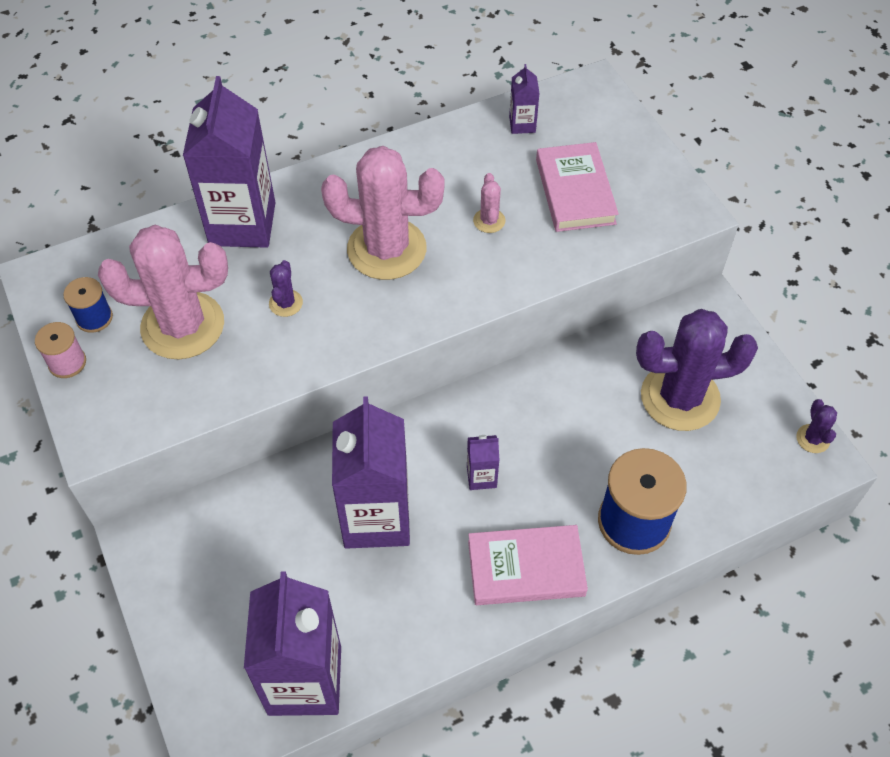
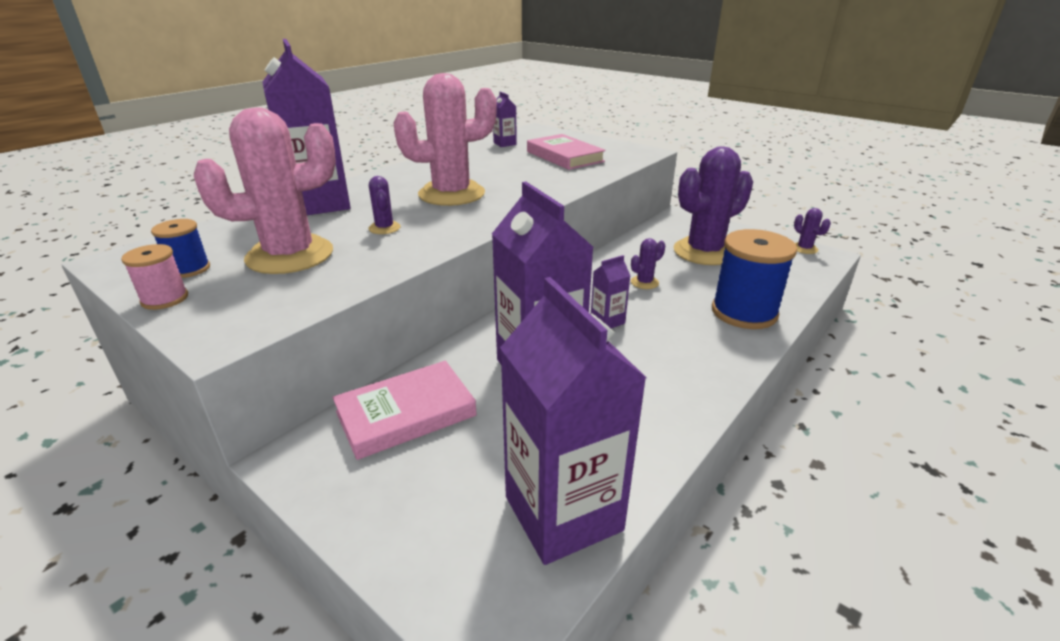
camera: 25 degrees left, 25 degrees down
pink book [468,525,588,605] -> pink book moved to [332,361,477,460]
pink cactus [473,173,505,233] -> none
none -> purple cactus [631,238,666,289]

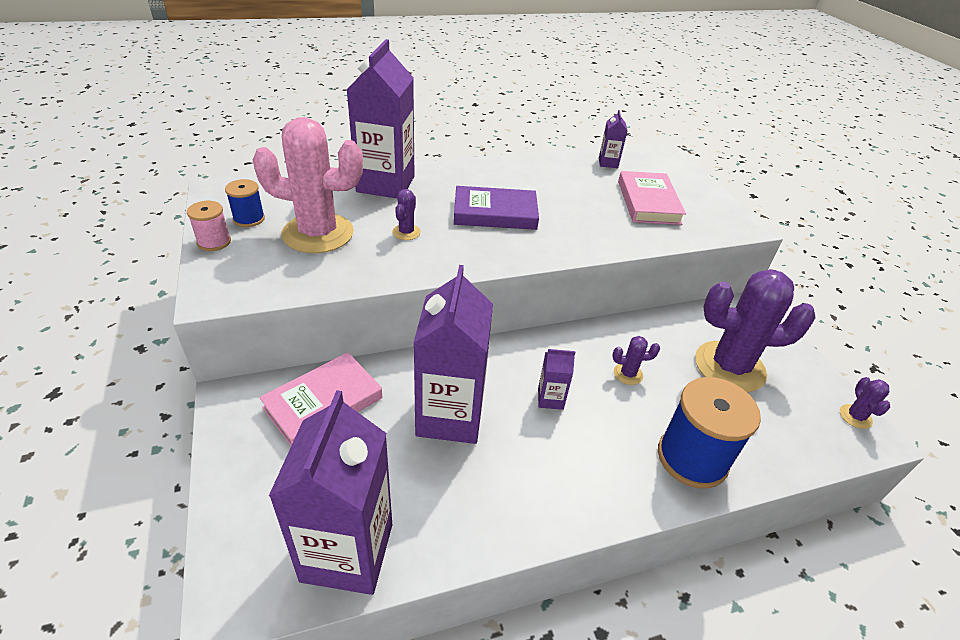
camera: 30 degrees right, 10 degrees up
pink book [332,361,477,460] -> pink book turned 45 degrees counterclockwise [259,352,382,446]
pink cactus [393,73,497,206] -> purple book [454,186,539,230]

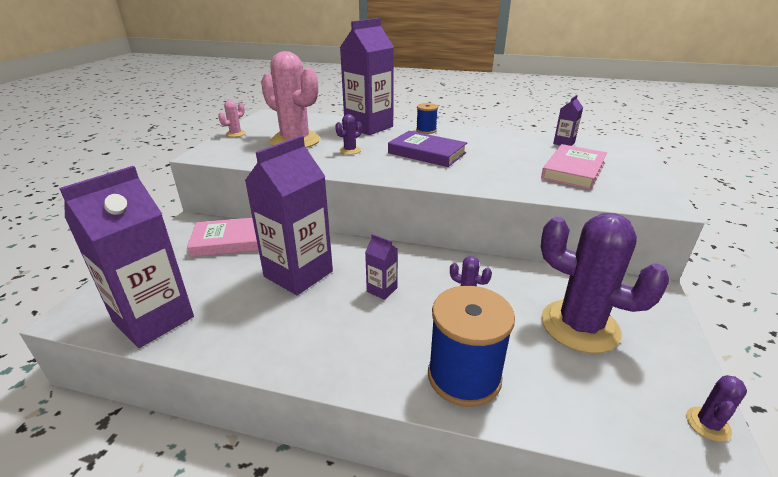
camera: 35 degrees right, 10 degrees down
pink spool [187,201,231,251] -> pink cactus [218,100,246,137]
blue spool [225,179,265,227] -> blue spool moved to [416,103,438,134]

